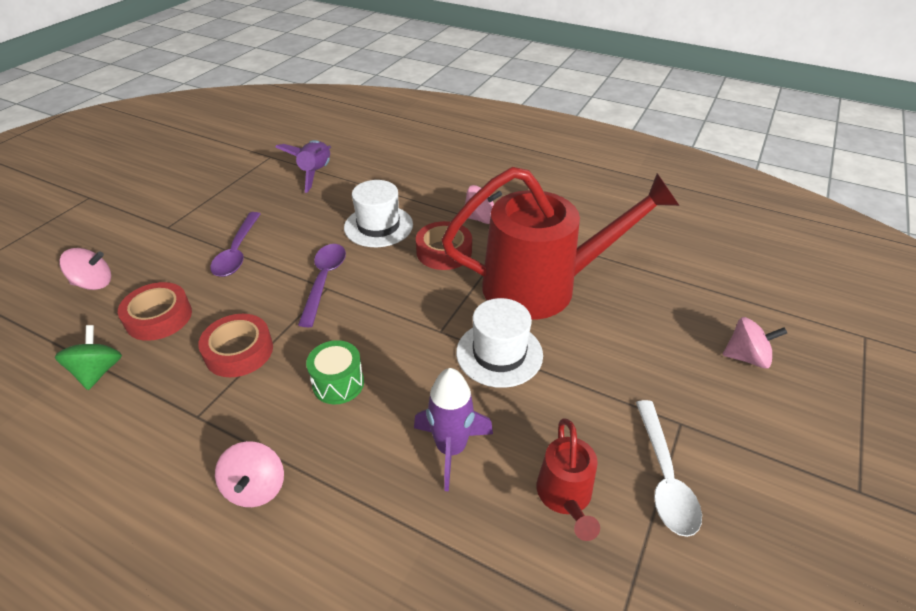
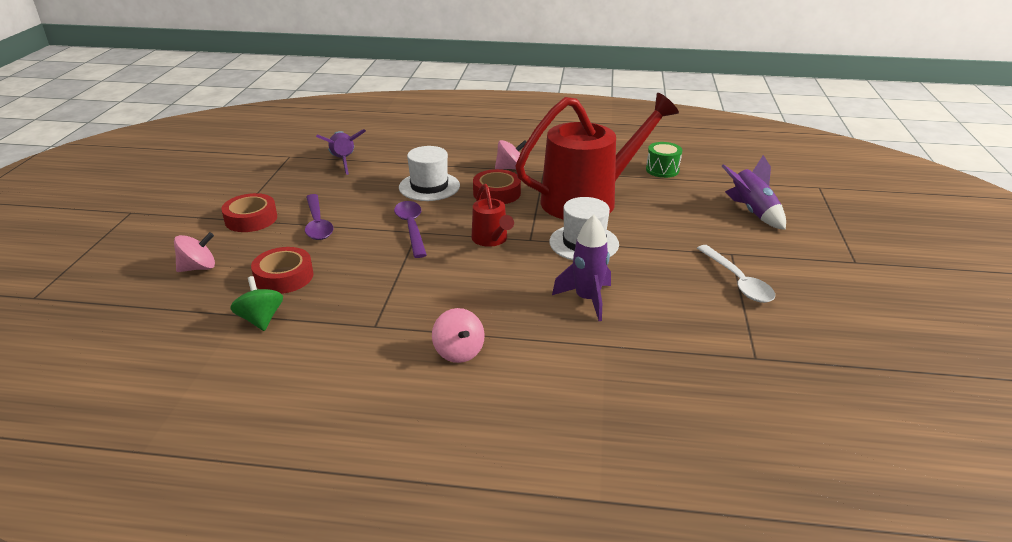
camera: 20 degrees left, 10 degrees down
red tape [198,314,273,377] -> red tape moved to [221,193,277,232]
green drum [306,340,364,404] -> green drum moved to [646,142,682,178]
red watering can [537,418,600,541] -> red watering can moved to [472,184,514,247]
pink spinning top [723,317,787,368] -> purple rocket [722,155,786,230]

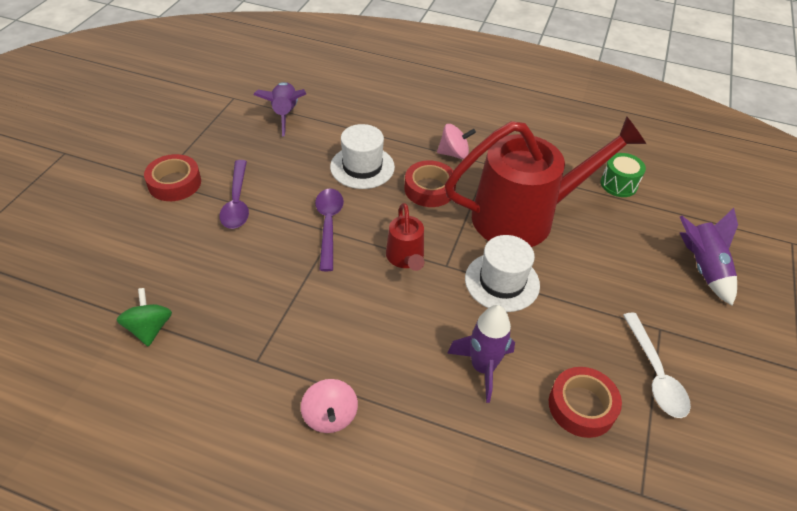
camera: 10 degrees right, 15 degrees up
pink spinning top [174,232,215,272] -> none
red tape [251,247,314,294] -> red tape moved to [549,367,622,438]

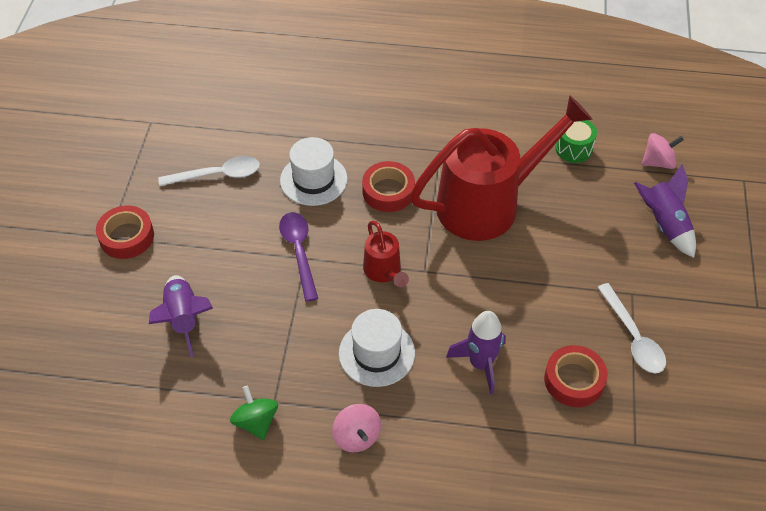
camera: 10 degrees left, 5 degrees up
green spinning top [117,288,172,347] -> green spinning top moved to [230,385,278,440]
purple spoon [219,160,249,229] -> none
purple rocket [254,82,306,136] -> purple rocket moved to [149,275,213,357]
pink spinning top [437,124,476,159] -> pink spinning top moved to [642,133,684,169]
white hat [465,235,540,312] -> white hat moved to [339,309,415,387]
none -> white spoon [158,156,260,186]

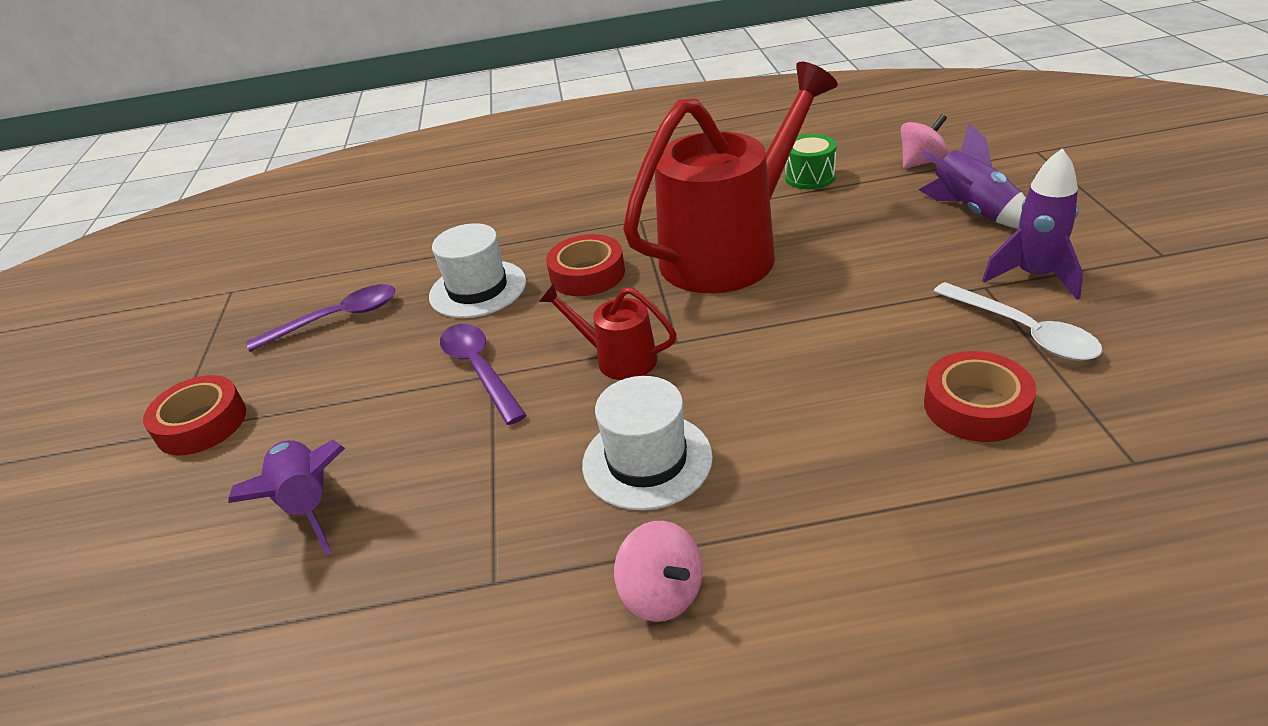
camera: 10 degrees left, 15 degrees down
white spoon [158,156,260,186] -> purple spoon [246,284,395,352]
green spinning top [230,385,278,440] -> none
red watering can [363,221,409,287] -> red watering can turned 150 degrees clockwise [539,283,676,380]
purple rocket [446,311,506,395] -> purple rocket moved to [982,148,1083,300]

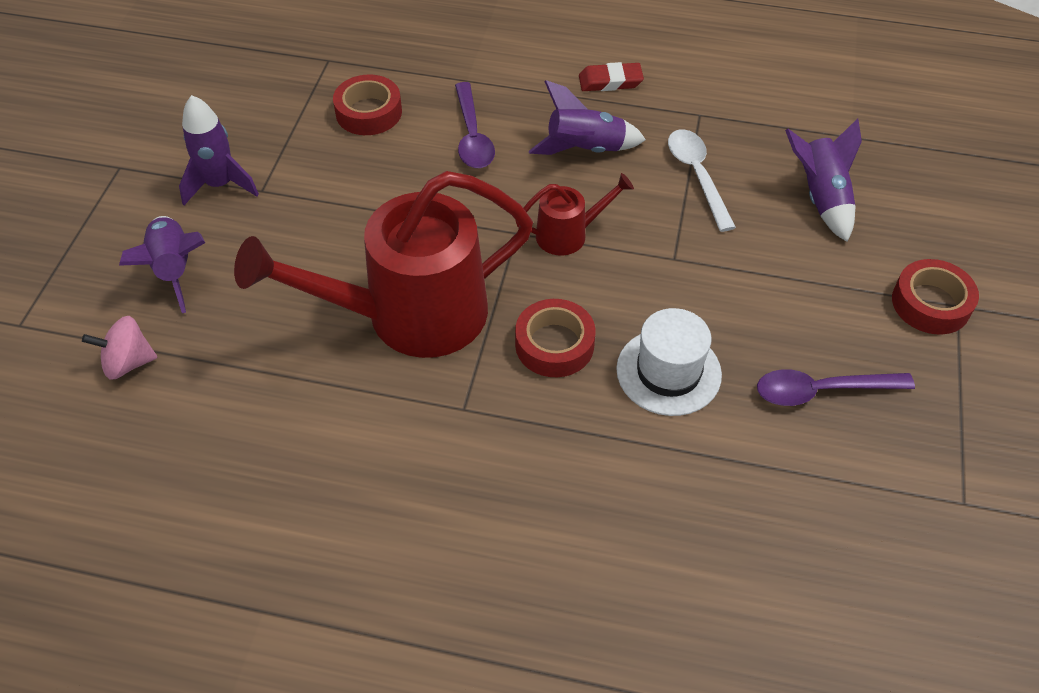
camera: 165 degrees left, 15 degrees up
purple spoon [440,324,527,425] -> purple spoon moved to [455,82,495,168]
red watering can [539,283,676,380] -> red watering can turned 60 degrees counterclockwise [515,173,634,256]
white hat [582,376,713,510] -> purple rocket [529,80,646,155]
pink spinning top [614,521,703,622] -> red eraser [579,62,644,91]
green drum [785,134,837,189] -> none
white spoon [933,282,1103,361] -> white spoon moved to [668,129,736,232]

